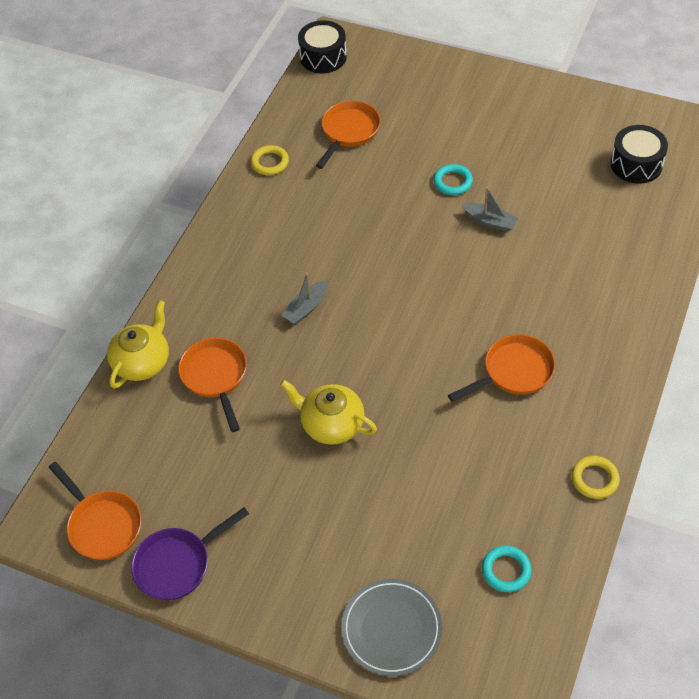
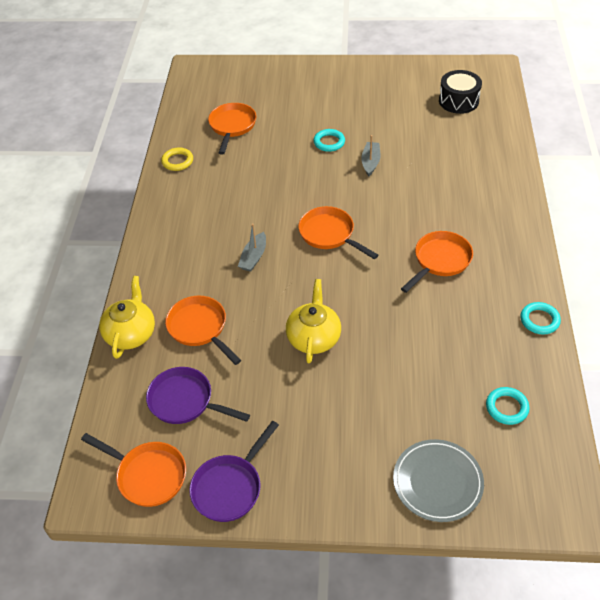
camera: 20 degrees left, 5 degrees down
yellow teapot [280,380,377,445] -> yellow teapot turned 90 degrees clockwise [286,279,341,364]
black drum [298,20,347,73] -> none
grey boat [462,187,518,232] -> grey boat turned 90 degrees counterclockwise [361,135,381,176]
yellow ring [572,456,620,499] -> turquoise ring [521,302,561,335]
none -> purple pan [146,367,250,424]
none -> orange pan [298,206,378,259]

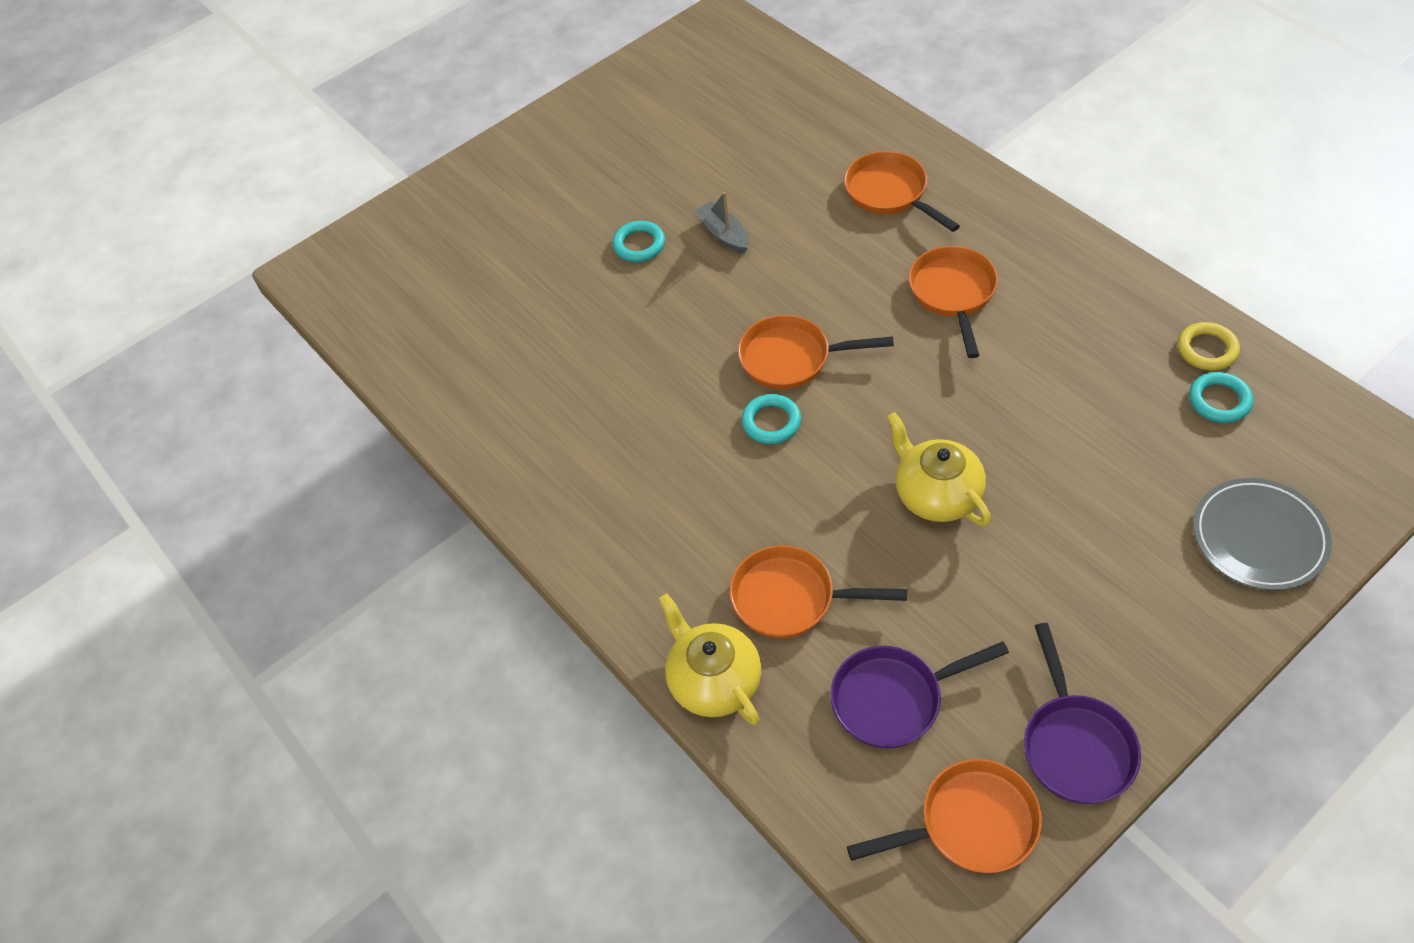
camera: 40 degrees left, 5 degrees up
yellow ring [161,147,193,171] -> yellow ring moved to [1178,322,1240,371]
orange pan [208,103,256,155] -> orange pan moved to [844,151,960,232]
grey boat [238,223,266,272] -> none
black drum [439,70,482,114] -> none
turquoise ring [521,302,561,335] -> turquoise ring moved to [742,394,801,444]

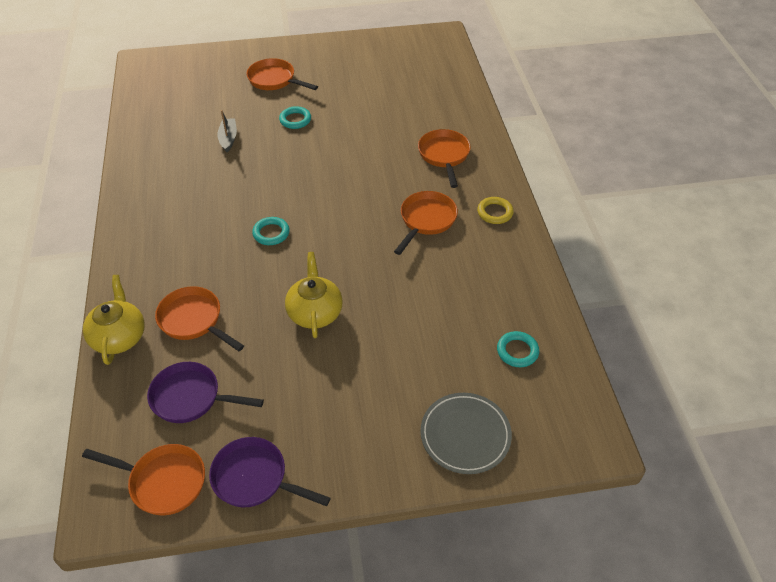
camera: 25 degrees right, 5 degrees down
grey boat [695,192,749,253] -> grey boat moved to [217,110,237,152]
orange pan [738,315,894,389] -> orange pan moved to [247,58,318,90]
purple pan [1024,623,1141,804] -> purple pan turned 90 degrees clockwise [209,437,331,507]
yellow ring [1178,322,1240,371] -> yellow ring moved to [477,197,514,224]

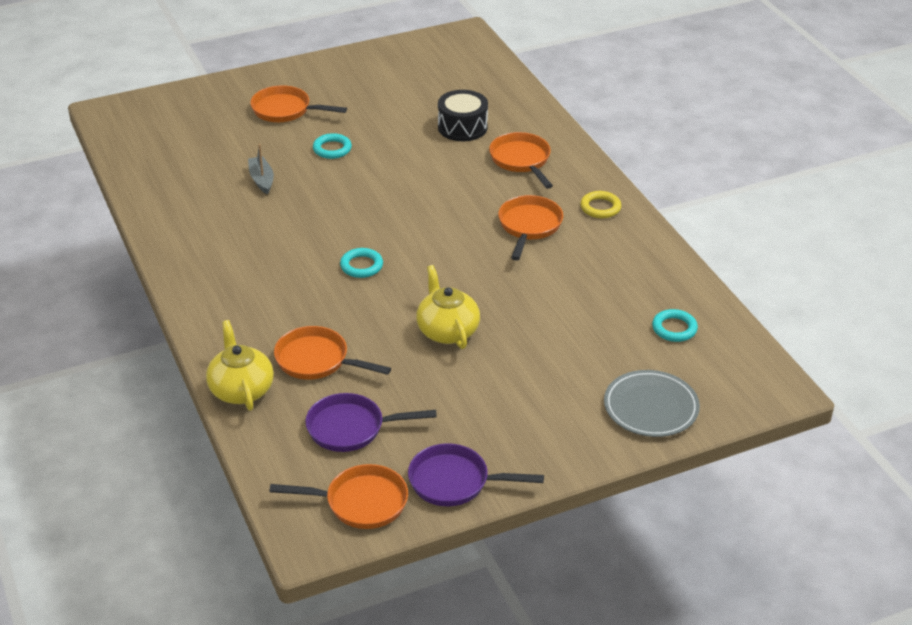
camera: 15 degrees left, 10 degrees down
none -> black drum [438,90,488,141]

